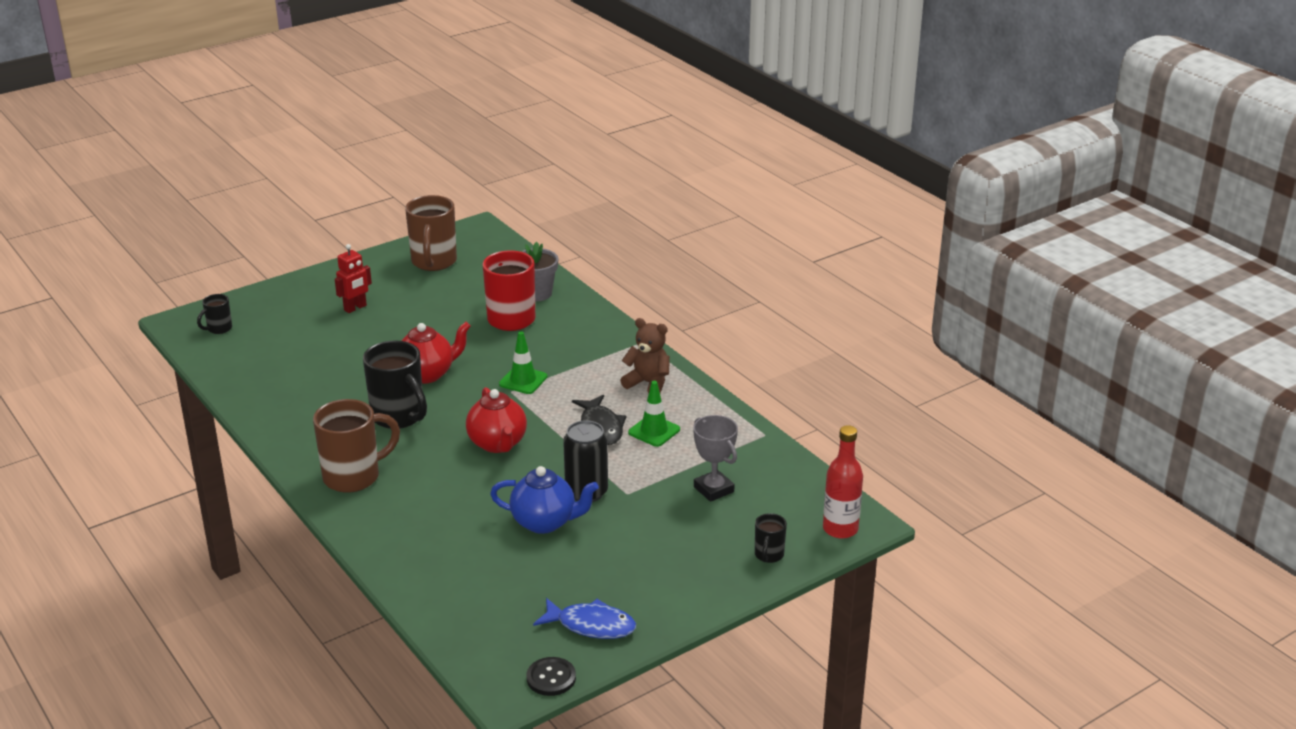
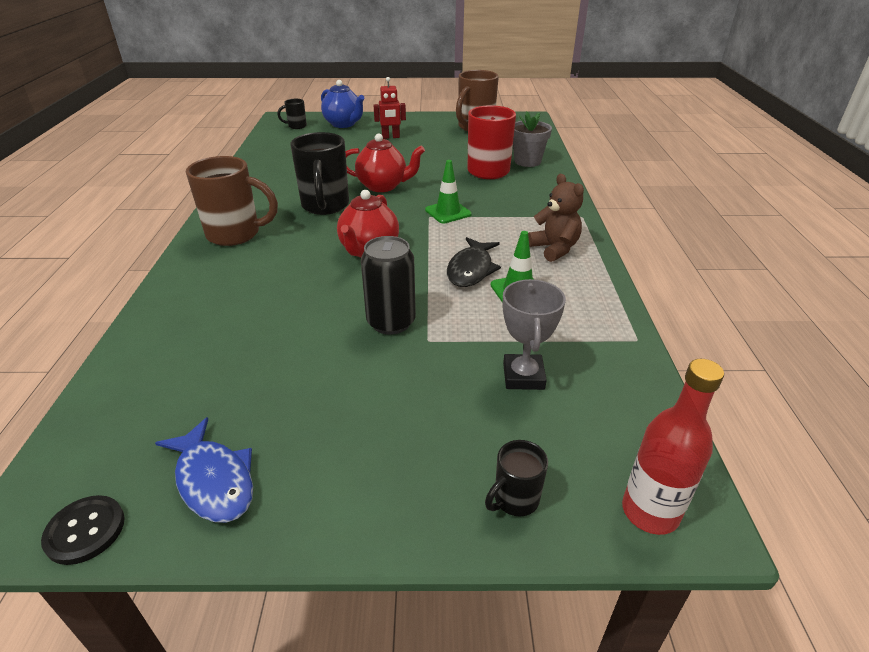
camera: 35 degrees right, 5 degrees up
blue teapot [490,466,599,534] -> blue teapot moved to [321,80,364,128]

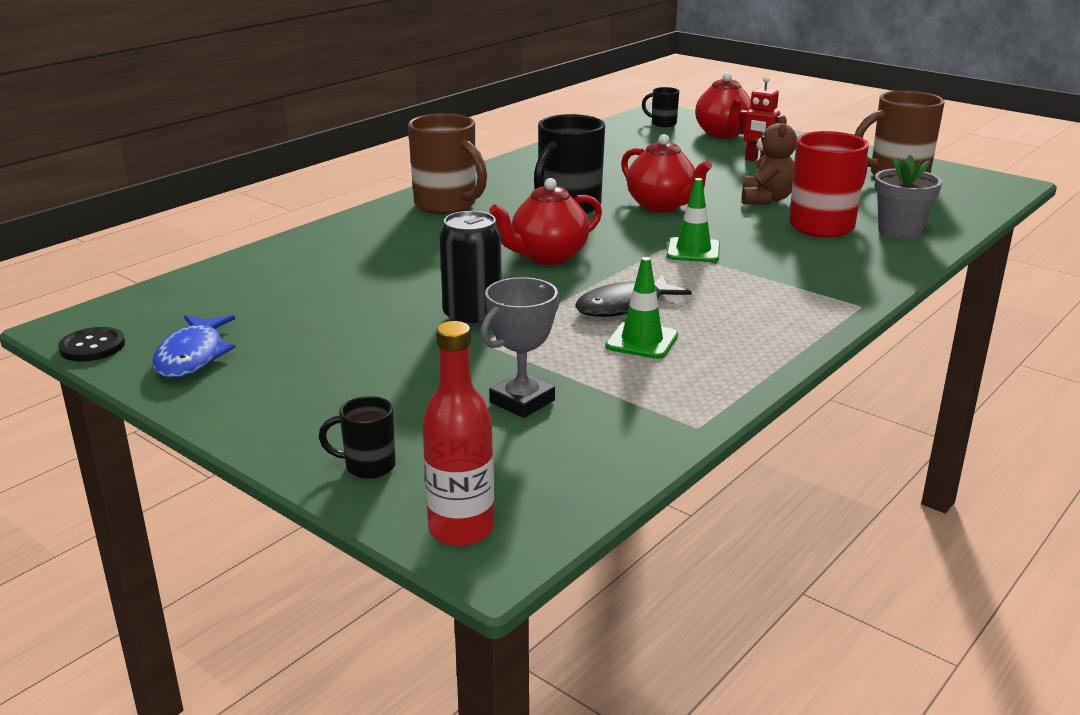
camera: 40 degrees right, 10 degrees down
blue teapot [321,80,364,128] -> red teapot [695,72,751,138]
brown teddy bear [528,174,584,262] -> brown teddy bear moved to [742,115,797,204]

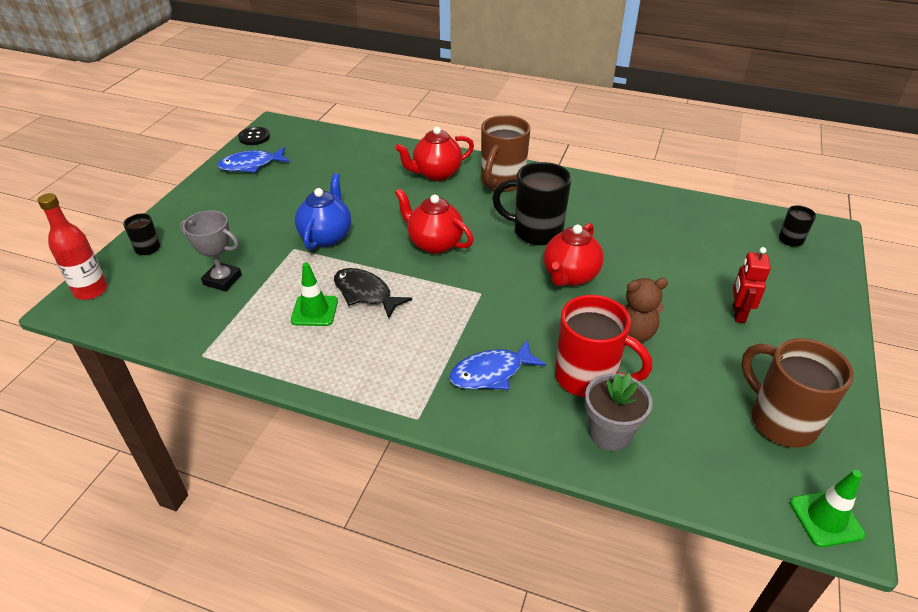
camera: 70 degrees right, 15 degrees up
black can [439,211,502,328] -> blue teapot [295,173,351,250]
green traffic cone [666,178,720,262] -> green traffic cone moved to [790,470,865,547]
red teapot [695,72,751,138] -> red teapot moved to [395,127,474,181]
none -> blue fish [449,339,546,390]

